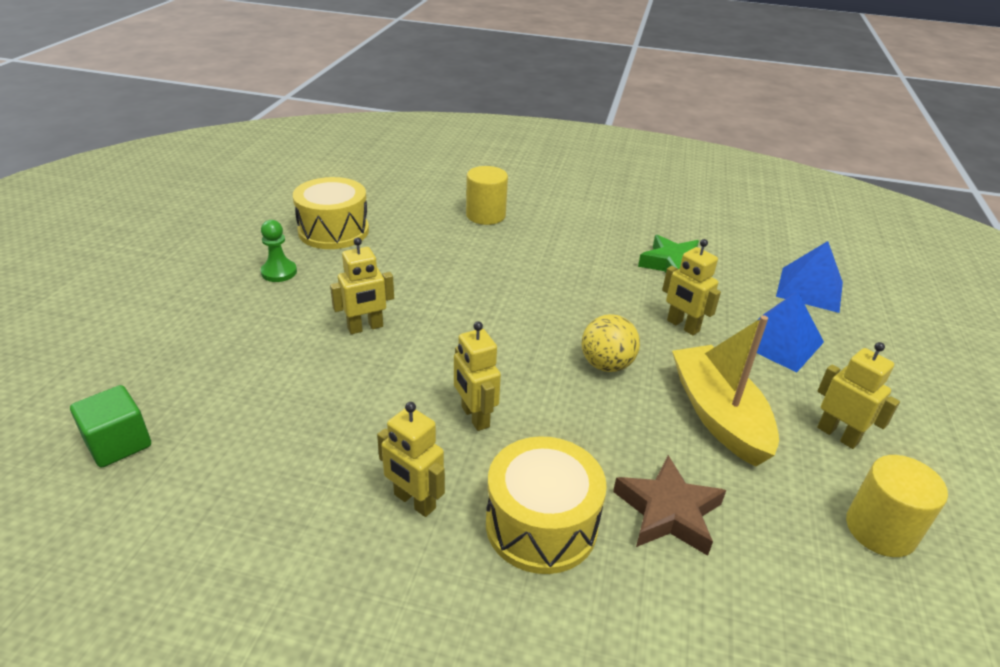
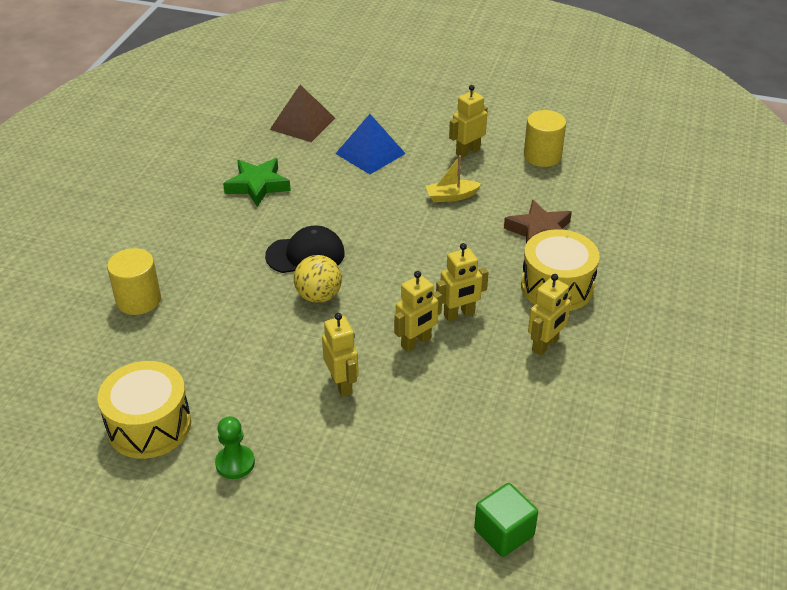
camera: 85 degrees left, 5 degrees up
yellow ball [582,314,640,372] -> yellow ball moved to [294,255,342,303]
yellow robot [662,239,721,335] -> yellow robot moved to [394,271,442,352]
yellow boat [672,315,779,466] -> yellow boat [426,155,481,202], size x0.51
blue pyramid [776,241,843,313] -> brown pyramid [270,85,335,142]
none -> black cap [265,226,345,273]

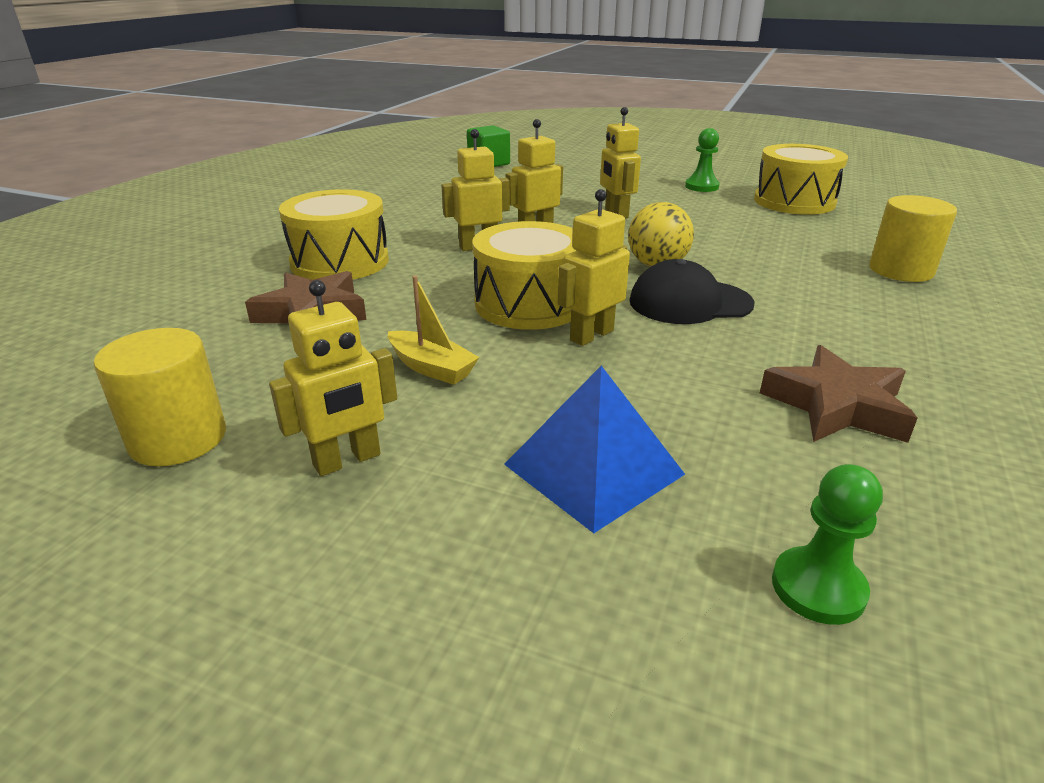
camera: 175 degrees left, 10 degrees down
green star [223,158,291,207] -> brown star [760,345,917,443]
brown pyramid [270,85,335,142] -> green pawn [772,464,883,625]
yellow boat [426,155,481,202] -> yellow boat turned 45 degrees clockwise [388,276,479,385]
yellow robot [528,274,572,356] -> yellow robot moved to [558,189,630,346]
none -> yellow drum [472,221,577,330]

